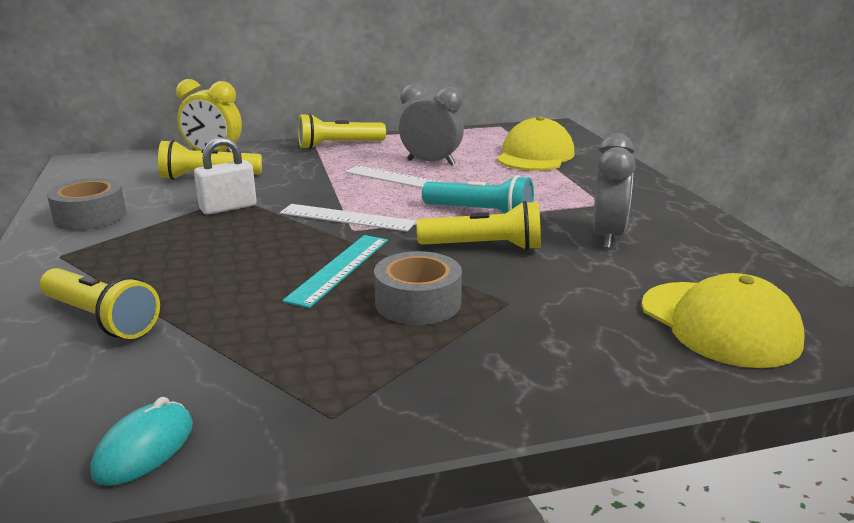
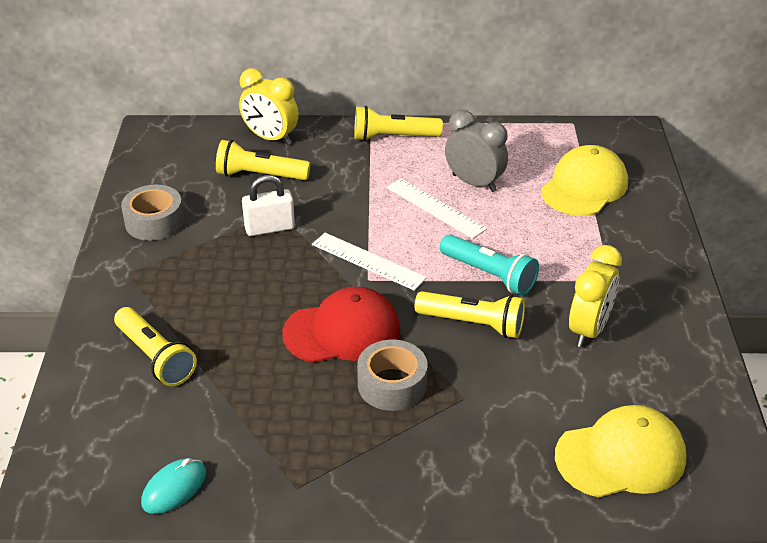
camera: 15 degrees right, 15 degrees up
turquoise ruler [282,235,388,308] -> red cap [282,286,400,363]
grey clock [593,133,636,248] -> yellow clock [569,245,622,347]
yellow cap [641,273,805,368] -> yellow cap turned 90 degrees counterclockwise [555,405,687,498]

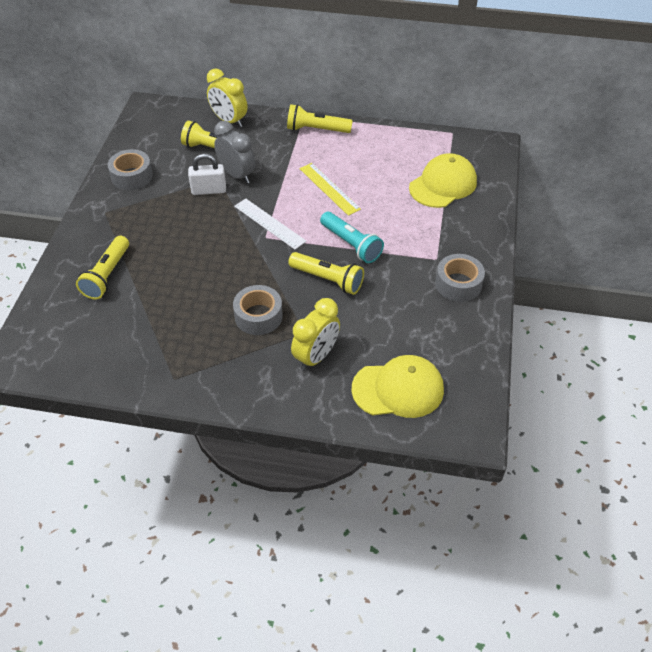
camera: 10 degrees right, 10 degrees up
yellow flashlight [114,307,197,386] -> yellow flashlight turned 45 degrees clockwise [76,236,129,299]
turquoise mouse [141,458,206,514] -> none
red cap [282,286,400,363] -> none
white ruler [387,178,487,239] -> yellow ruler [300,163,361,216]
grey clock [445,110,508,192] -> grey clock moved to [214,121,255,184]
yellow clock [569,245,622,347] -> yellow clock moved to [291,298,340,371]
none -> grey tape [435,254,485,302]

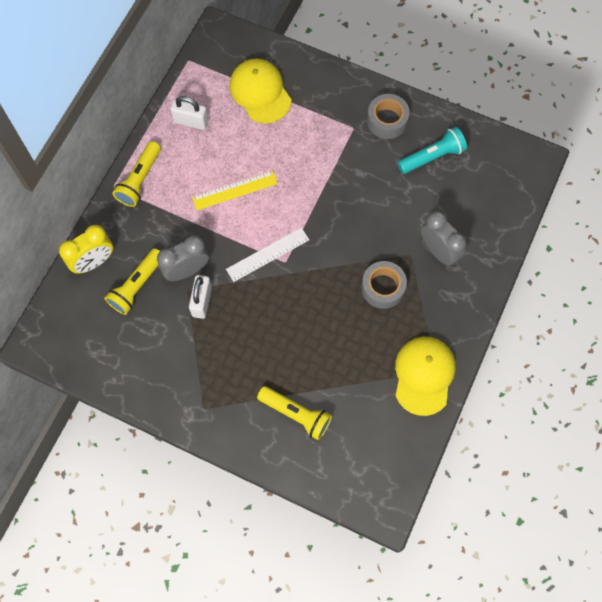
camera: 75 degrees left, 20 degrees up
grey tape [108,149,153,190] -> none
yellow flashlight [288,252,364,295] -> none
yellow clock [291,298,340,371] -> grey clock [421,211,467,266]
turquoise flashlight [320,212,384,263] -> turquoise flashlight moved to [398,127,467,174]
yellow cap [352,355,444,418] -> yellow cap moved to [395,337,456,416]
none -> white padlock [171,96,208,130]

